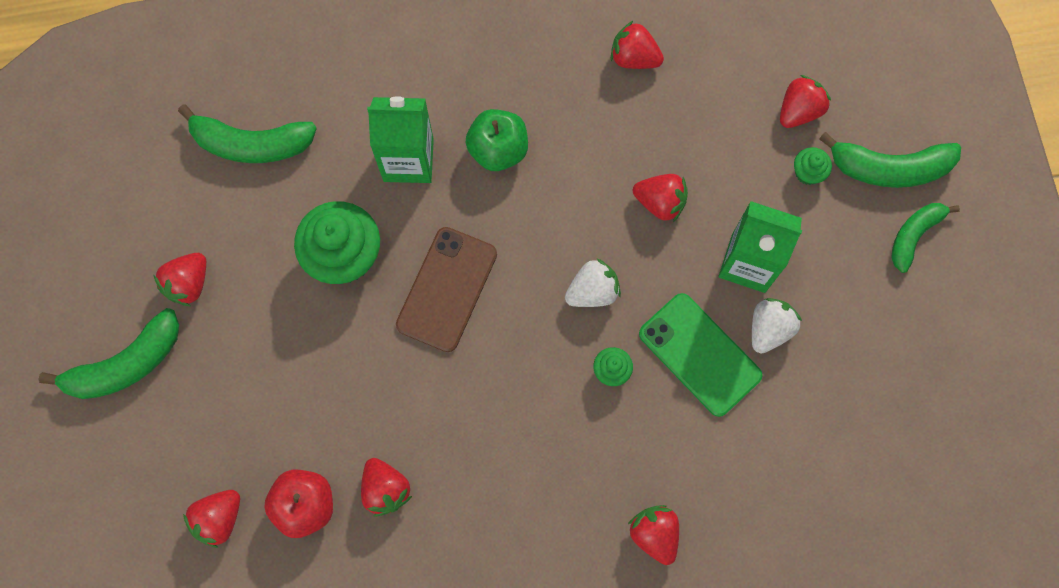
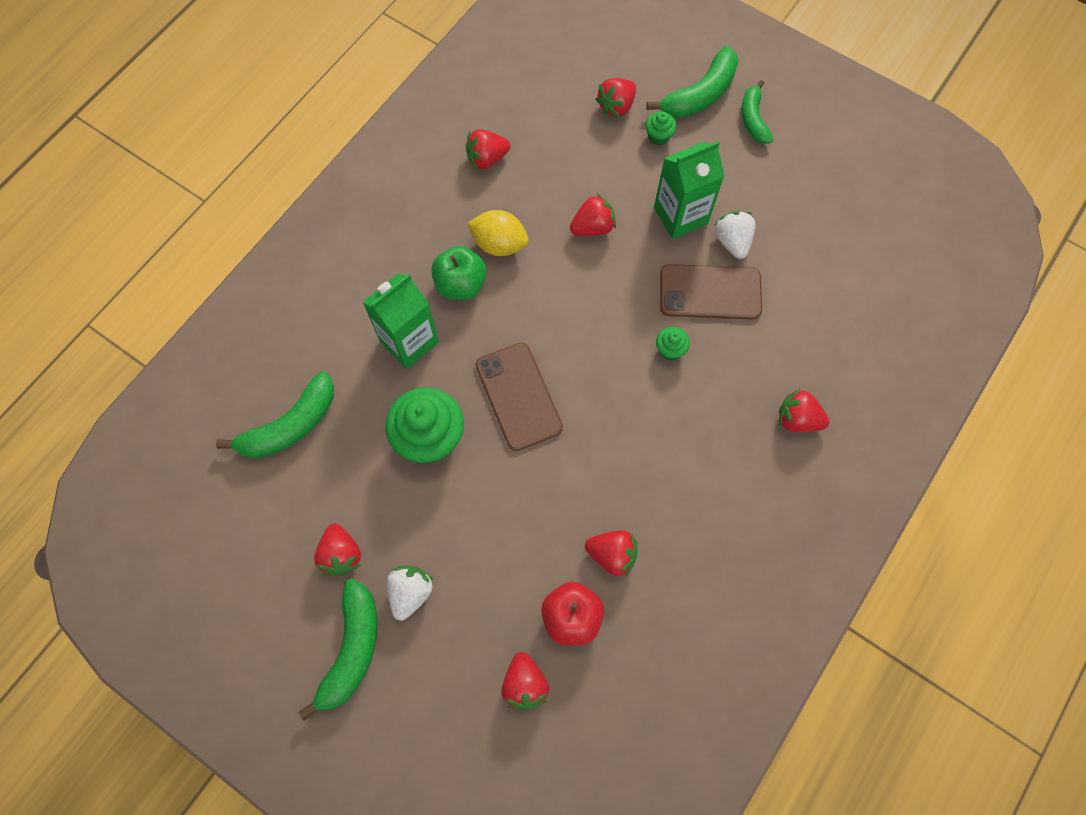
camera: 45 degrees left, 5 degrees down
white strawberry [565,259,621,307] -> white strawberry moved to [387,566,434,621]
green phone [639,293,763,417] -> brown phone [660,264,762,320]
red strawberry [780,75,831,128] -> red strawberry turned 135 degrees counterclockwise [596,78,636,118]
none -> yellow lemon [467,210,529,256]

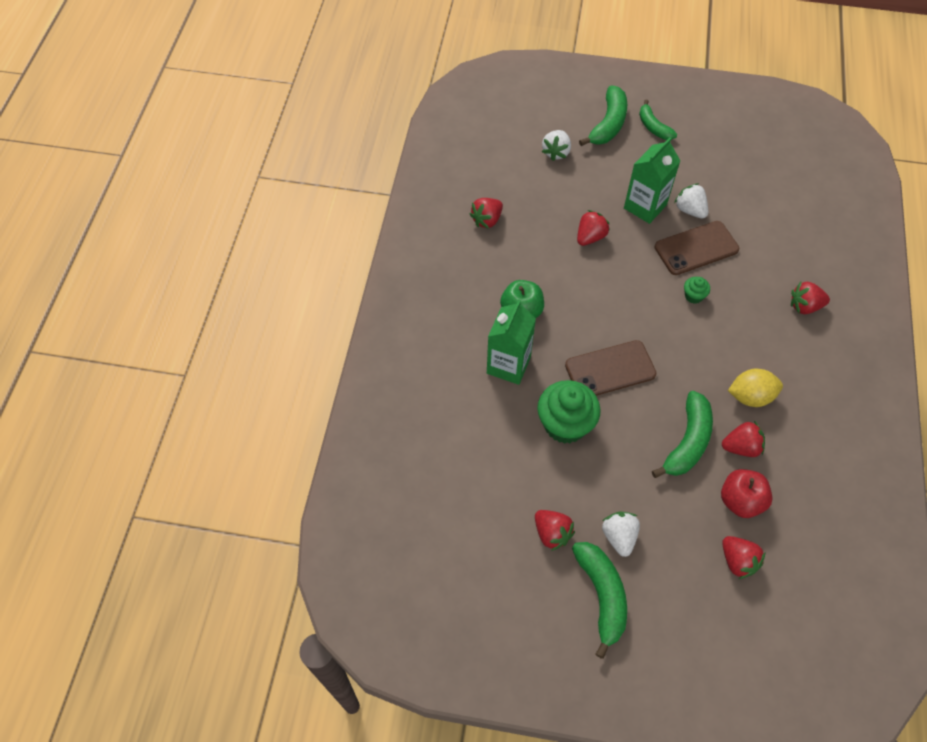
camera: 25 degrees left, 10 degrees down
green banana [216,371,334,459] -> green banana moved to [652,391,713,478]
yellow lemon [467,210,529,256] -> yellow lemon moved to [728,369,783,407]
brown phone [476,343,563,451] -> brown phone turned 60 degrees counterclockwise [565,340,656,396]
red strawberry [596,78,636,118] -> white strawberry [542,130,571,161]
green cupcake [645,111,677,145] -> none

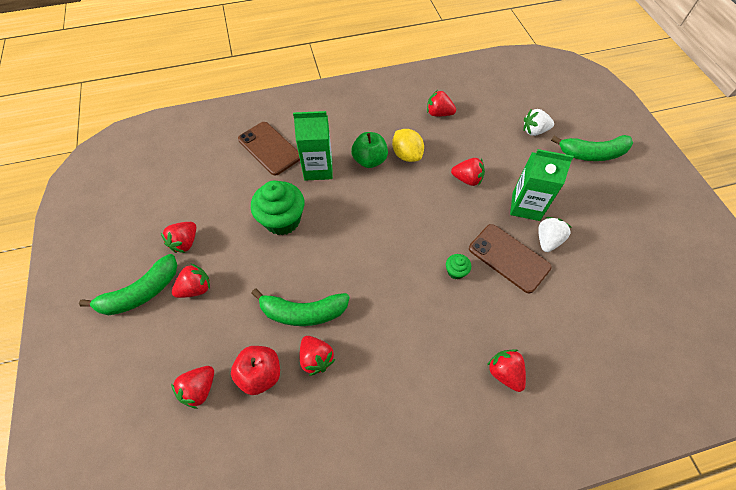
camera: 65 degrees right, 0 degrees up
brown phone [565,340,656,396] -> brown phone moved to [238,122,300,175]
white strawberry [602,512,640,557] -> red strawberry [172,264,210,298]
green banana [639,100,677,140] -> none
yellow lemon [728,369,783,407] -> yellow lemon moved to [392,129,424,162]

